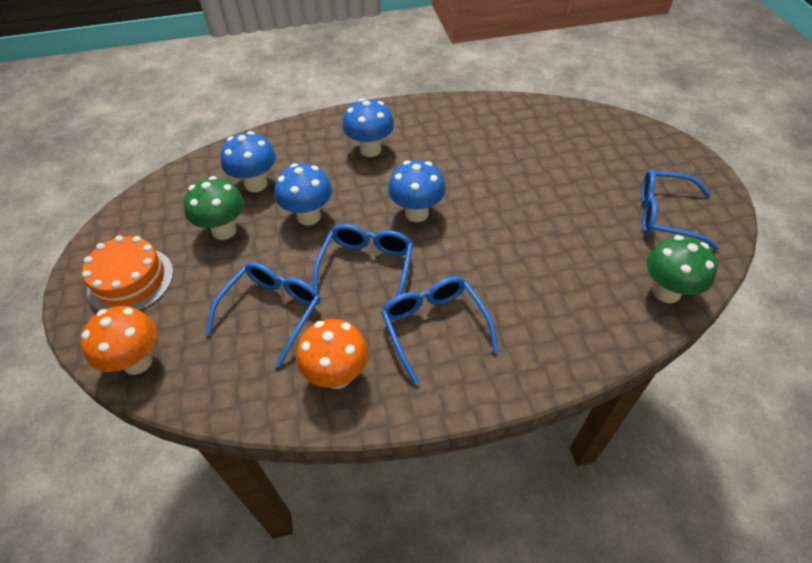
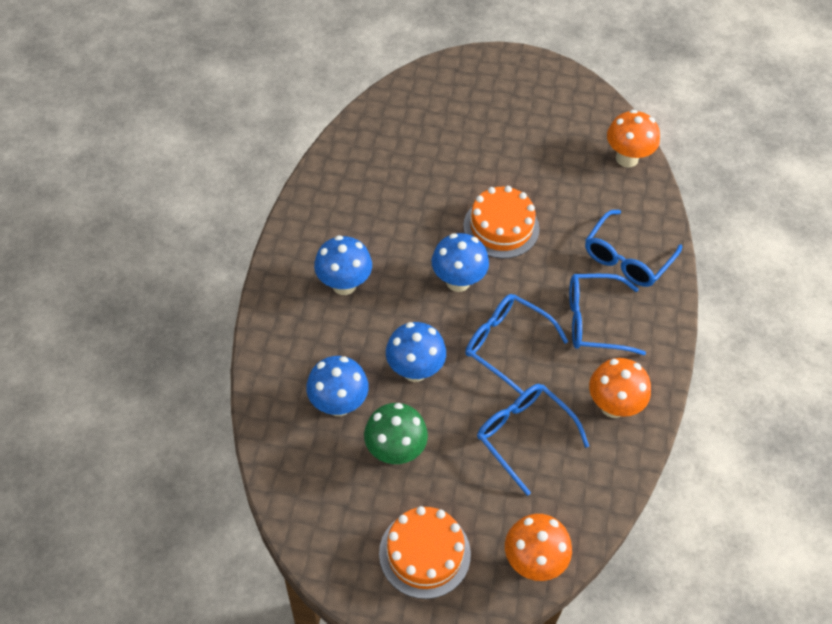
camera: 70 degrees left, 5 degrees up
blue glasses [641,170,719,250] -> blue glasses moved to [585,210,682,287]
green mushroom [647,235,717,303] -> orange mushroom [607,110,660,168]
none -> orange cake [463,186,540,259]

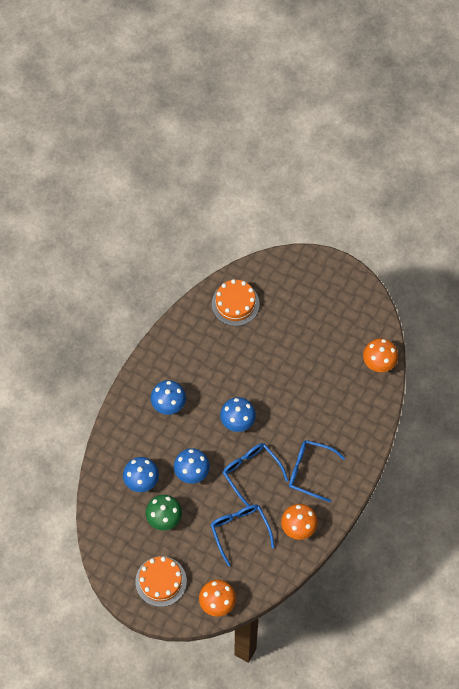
camera: 20 degrees right, 10 degrees up
orange cake [463,186,540,259] -> orange cake moved to [212,279,260,326]
blue glasses [585,210,682,287] -> none

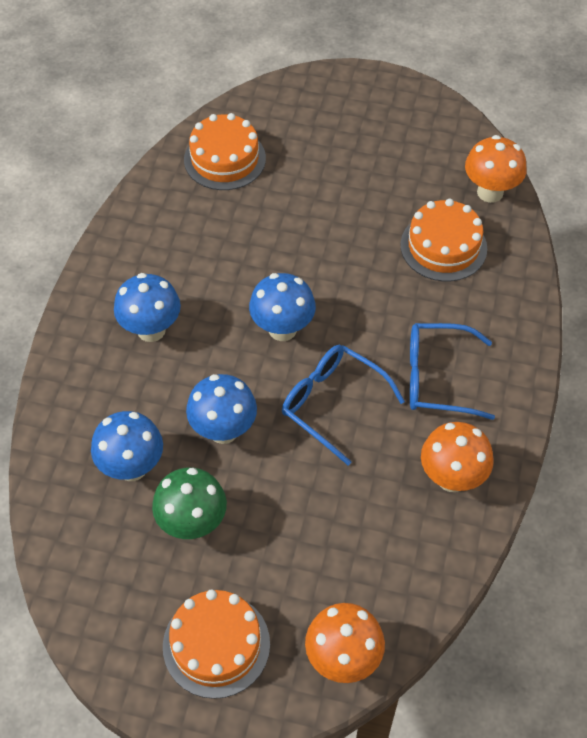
camera: 15 degrees left, 10 degrees down
blue glasses [211,504,275,566] -> none
none -> orange cake [400,199,487,281]

